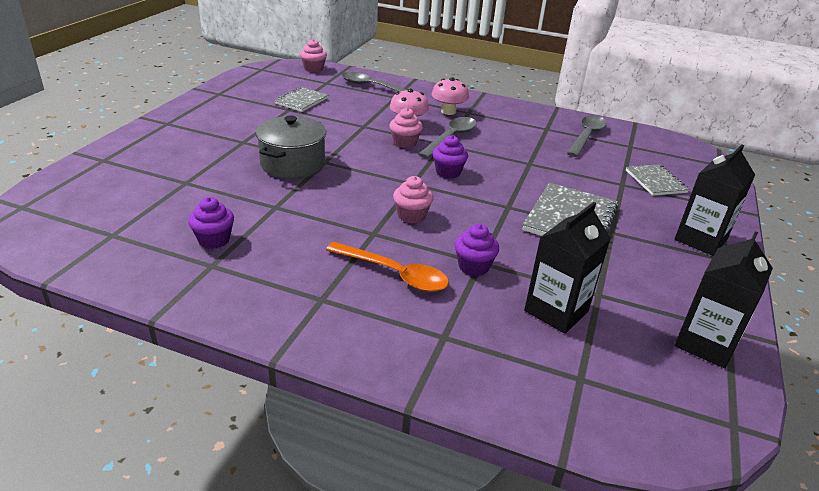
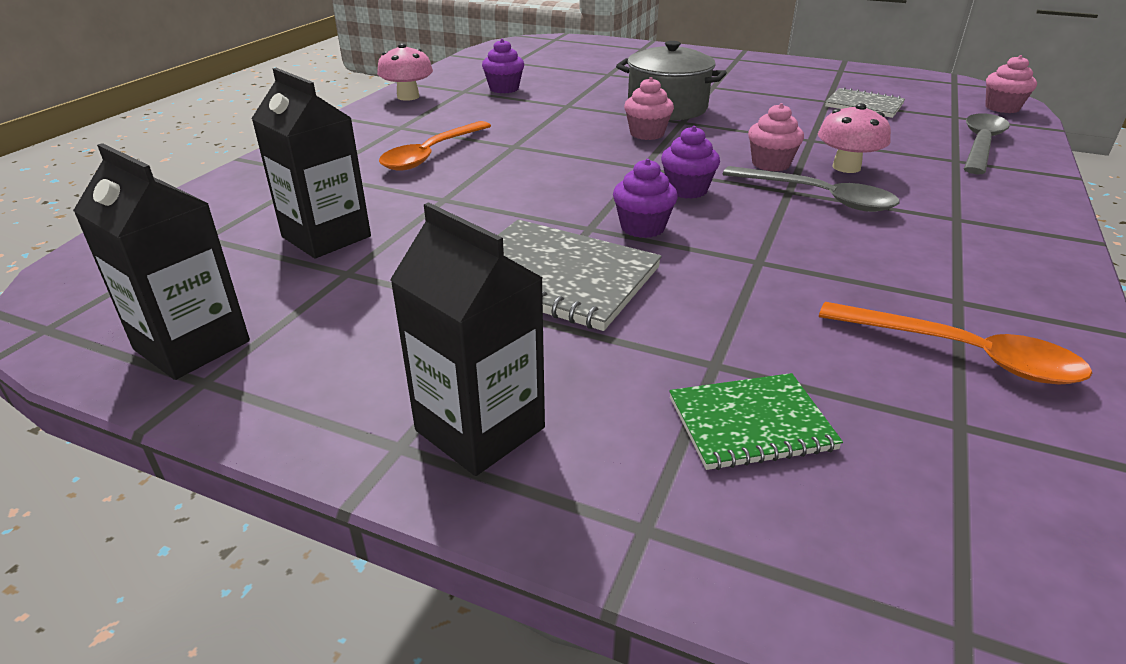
camera: 95 degrees right, 0 degrees up
pink cupcake [393,176,433,224] -> pink cupcake moved to [624,77,674,140]
pink mushroom [432,77,469,115] -> pink mushroom moved to [377,43,433,101]
purple cupcake [455,224,499,276] -> purple cupcake moved to [613,159,678,238]
grey spoon [567,116,607,157] -> orange spoon [819,302,1092,385]
grey notebook [626,164,689,196] -> green notebook [669,373,843,470]

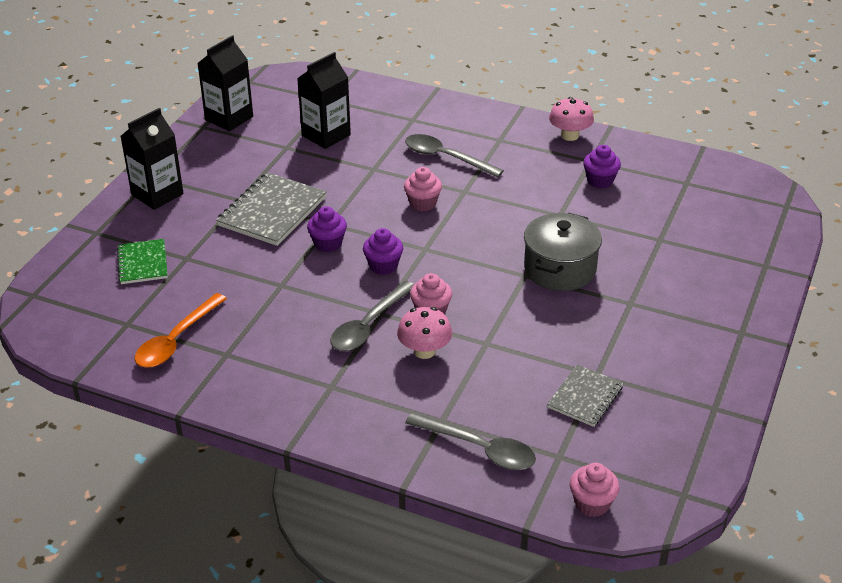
camera: 90 degrees right, 5 degrees up
orange spoon [379,121,491,171] -> grey spoon [405,134,504,177]
pink cupcake [624,77,674,140] -> pink cupcake moved to [404,167,442,211]

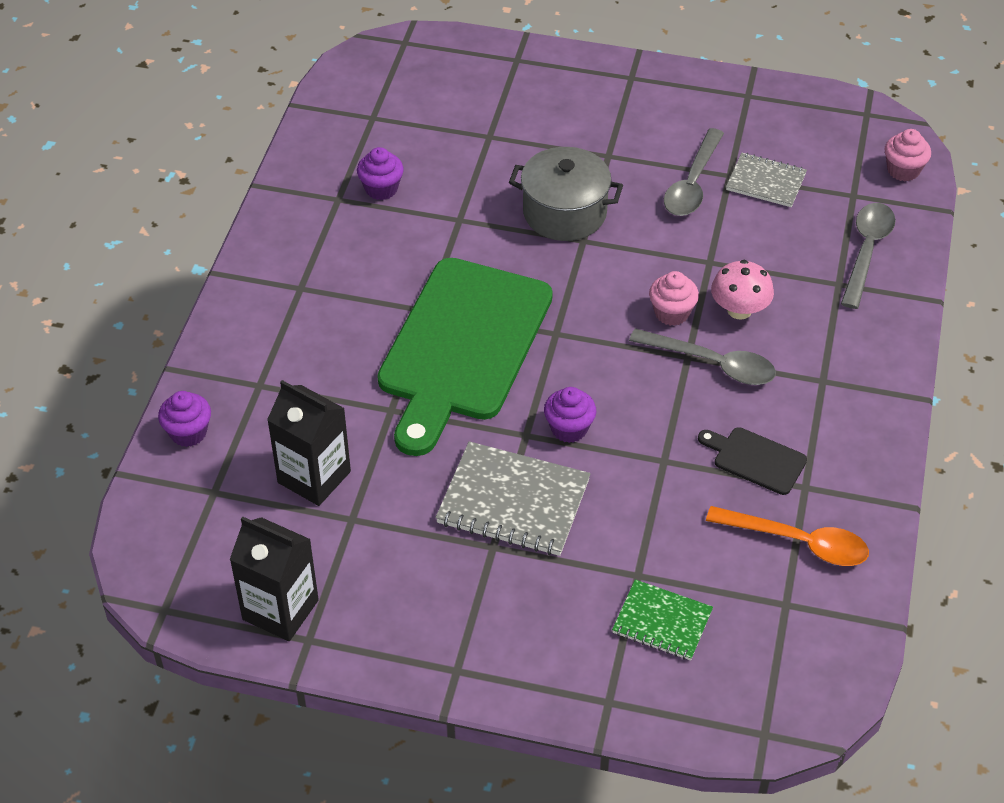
camera: 100 degrees left, 10 degrees up
green notebook [117,239,168,284] -> green notebook turned 45 degrees clockwise [612,579,713,661]
black carton [121,108,183,210] -> none
purple cupcake [363,228,403,275] -> purple cupcake moved to [158,391,211,447]
pink cupcake [404,167,442,211] -> green cutting board [377,258,553,456]
grey spoon [405,134,504,177] -> grey spoon moved to [664,128,724,216]
pink mushroom [549,97,594,141] -> none
none -> black cutting board [698,427,807,495]

